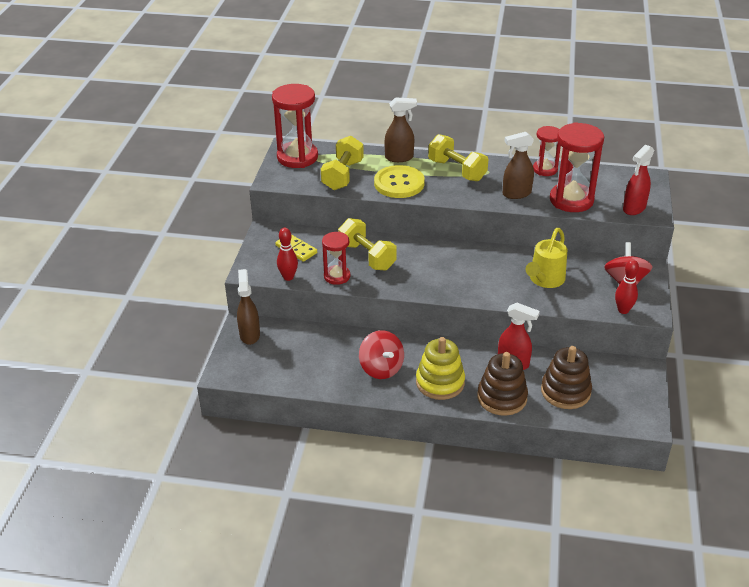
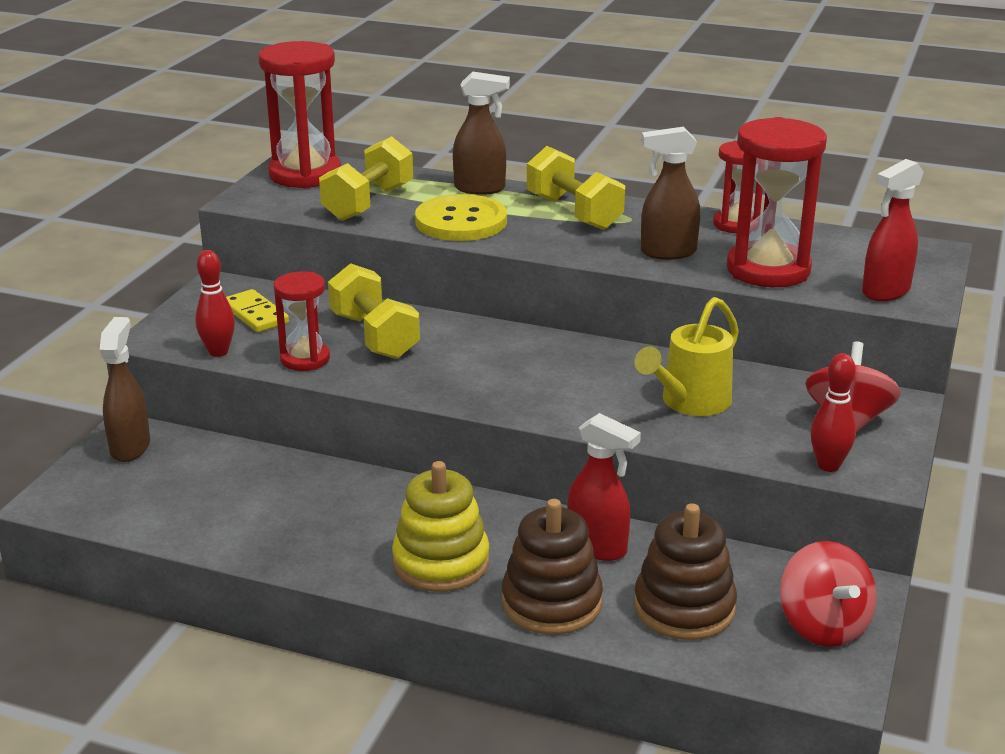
camera: 10 degrees right, 10 degrees down
red spinning top [359,330,404,379] -> red spinning top moved to [780,541,877,647]

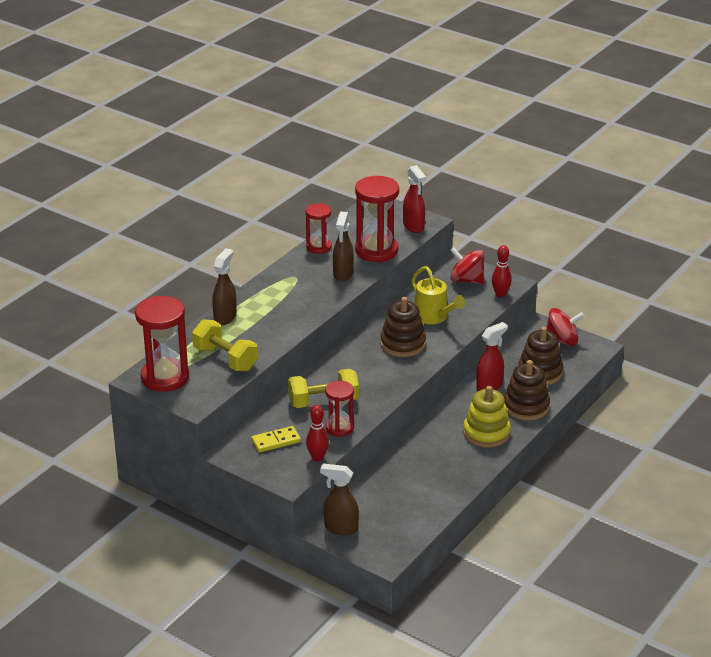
camera: 75 degrees left, 5 degrees up
yellow button [415,194,507,241] -> none
yellow dumbbell [527,146,625,230] -> none
none -> brown stacking toy [380,297,426,357]

